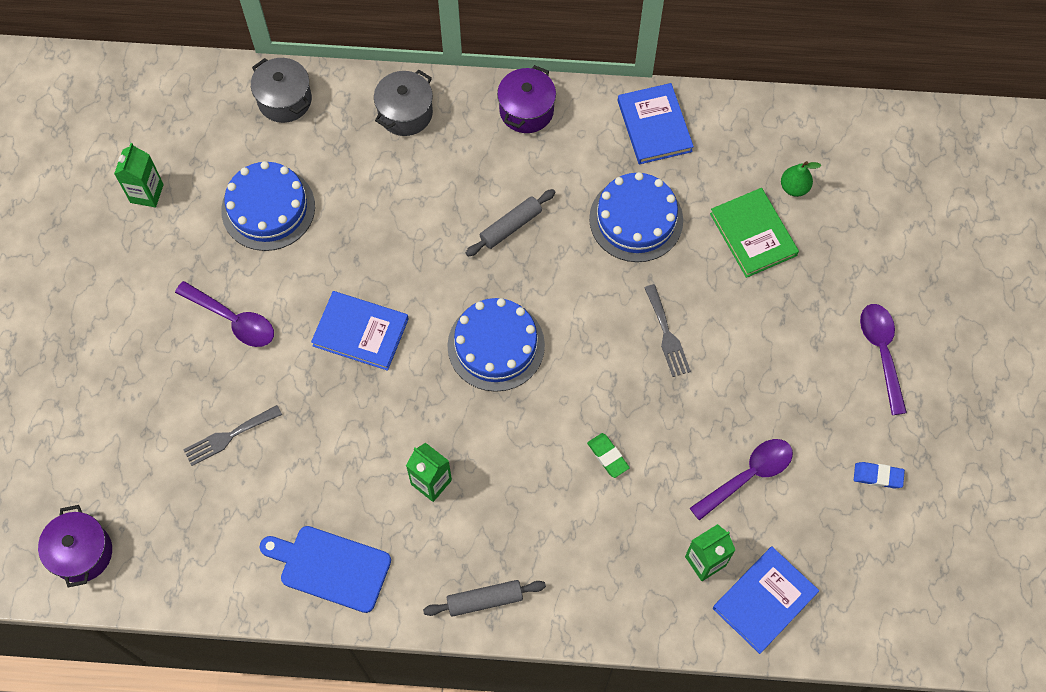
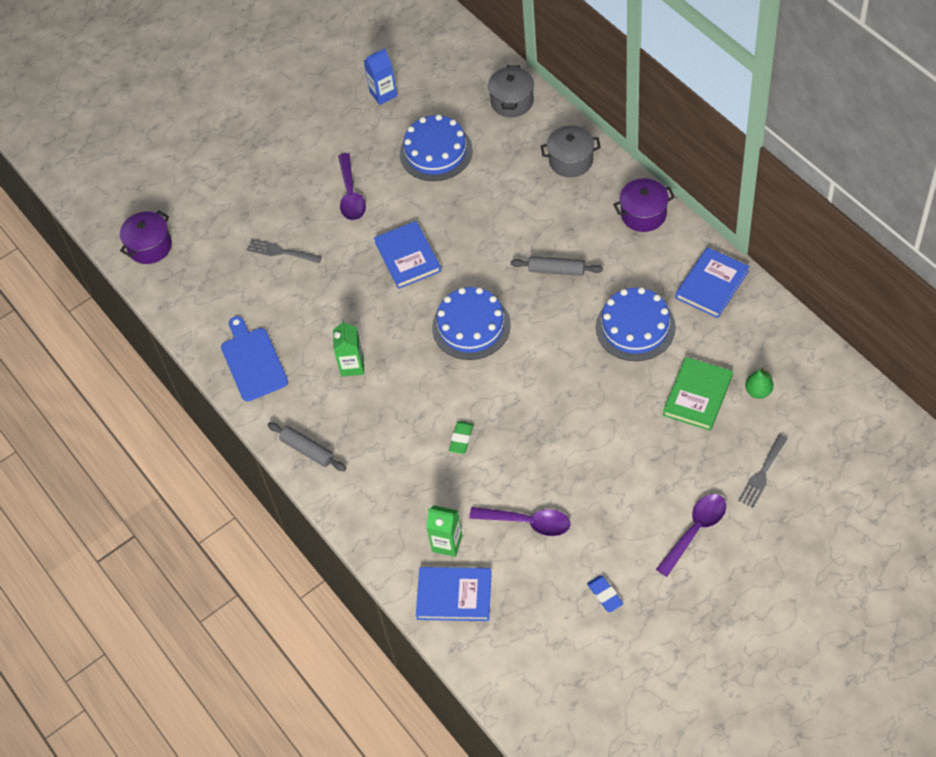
camera: 55 degrees right, 10 degrees down
green carton [114,143,164,208] -> blue carton [364,48,397,105]
grey fork [644,284,691,377] -> grey fork moved to [738,434,788,508]

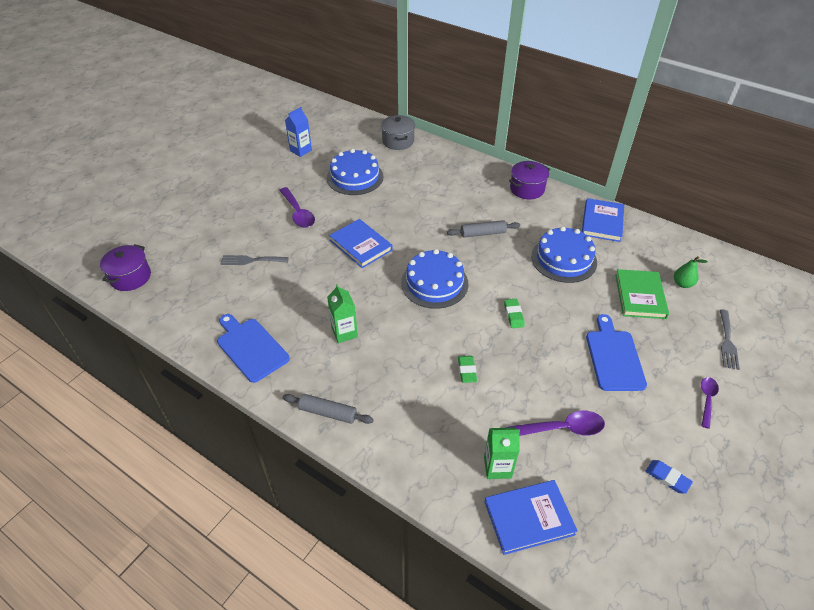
camera: 25 degrees left, 10 degrees down
grey pot [541,125,601,177] -> none
purple spoon [656,494,726,577] -> purple spoon [701,377,719,429], size x0.63
none -> green eraser [504,299,525,328]
none -> blue cutting board [586,314,647,391]

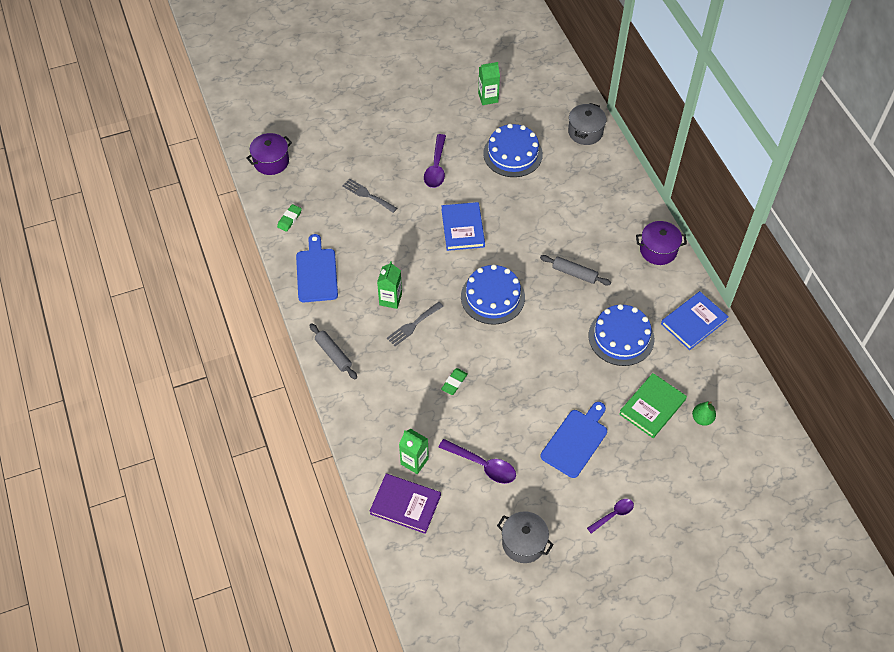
camera: 35 degrees right, 10 degrees up
blue carton [285,107,312,157] -> green carton [478,62,500,105]
blue book [484,480,578,555] -> purple book [370,474,441,534]
green eraser [504,299,525,328] -> green eraser moved to [277,204,302,232]
blue eraser [646,460,693,494] -> grey pot [497,511,554,563]
grey fork [720,310,740,370] -> grey fork moved to [387,302,444,346]

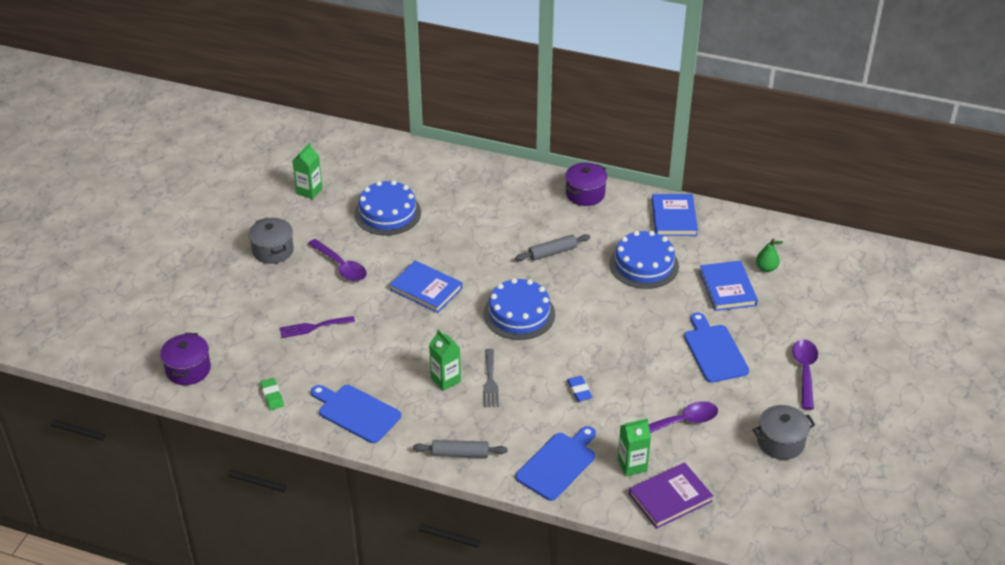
camera: 50 degrees left, 15 degrees down
grey fork [342,178,397,213] -> purple fork [280,316,355,338]
green eraser [441,368,468,395] -> blue eraser [567,376,593,402]
grey pot [568,103,606,145] -> grey pot moved to [248,218,294,264]
purple spoon [587,499,634,533] -> purple spoon [792,340,818,410], size x1.58
green book [619,373,687,438] -> blue book [699,261,758,311]
none -> blue cutting board [516,426,596,501]

